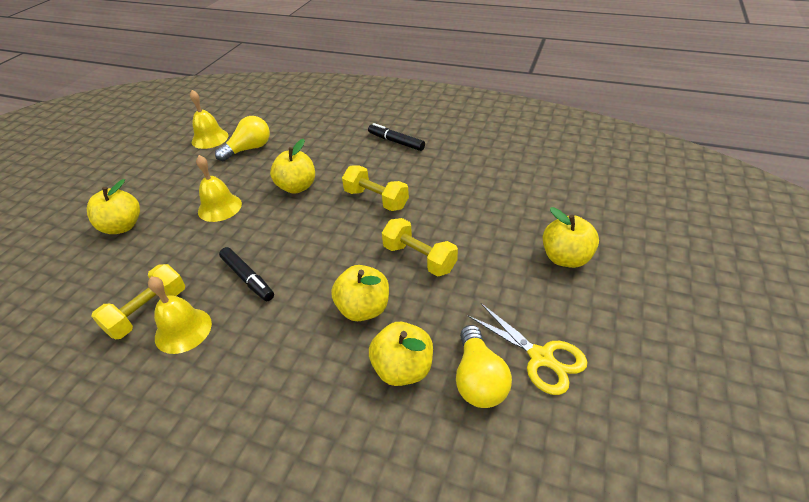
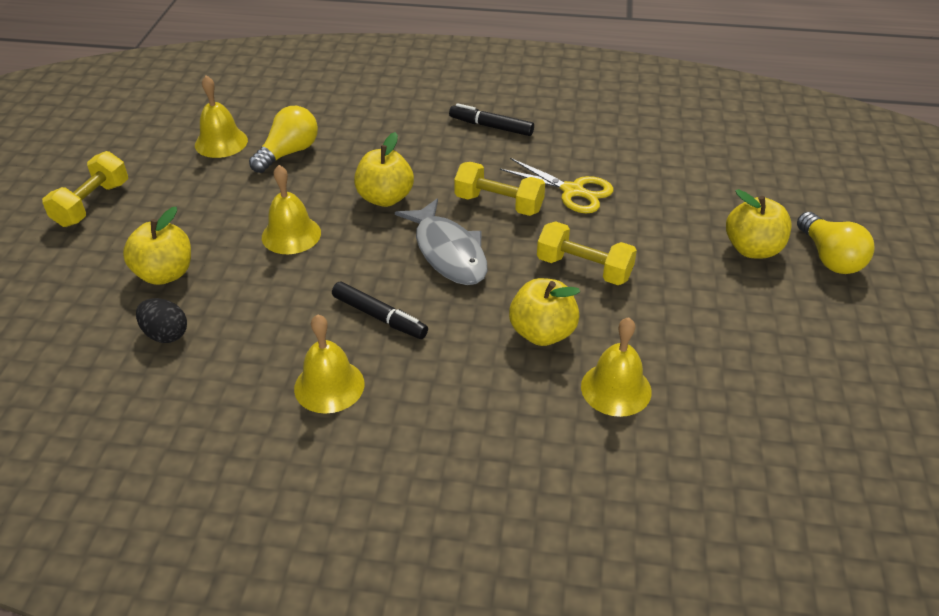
camera: 15 degrees left, 0 degrees up
yellow dumbbell [91,264,185,339] -> yellow dumbbell moved to [42,151,128,227]
yellow apple [369,322,433,386] -> yellow bell [581,317,652,417]
yellow light bulb [456,325,512,408] -> yellow light bulb moved to [797,212,875,274]
yellow scissors [468,303,587,395] -> yellow scissors moved to [500,158,614,213]
none -> black egg [136,298,187,343]
none -> grey fish [395,199,487,285]

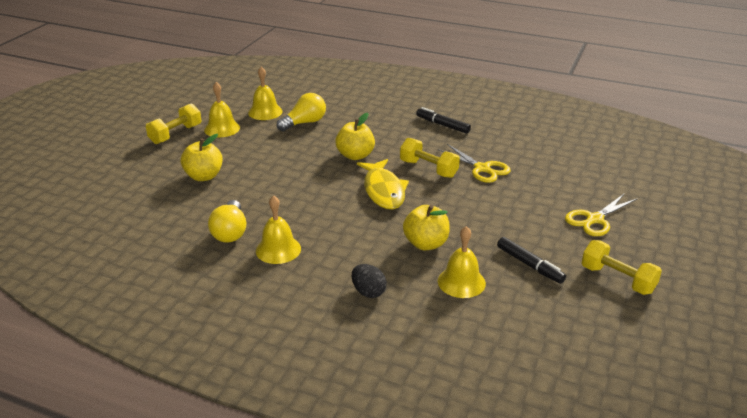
camera: 15 degrees right, 10 degrees down
black egg [136,298,187,343] -> black egg moved to [352,264,387,298]
yellow bell [262,165,321,254] -> yellow bell moved to [204,82,240,137]
black marker [332,282,428,339] -> black marker moved to [497,237,566,284]
grey fish [395,199,487,285] -> yellow fish [357,159,409,210]
yellow dumbbell [537,221,637,285] -> yellow dumbbell moved to [582,240,662,295]
yellow apple [726,189,791,259] -> yellow scissors [565,193,638,236]
yellow light bulb [797,212,875,274] -> yellow light bulb moved to [208,200,246,243]

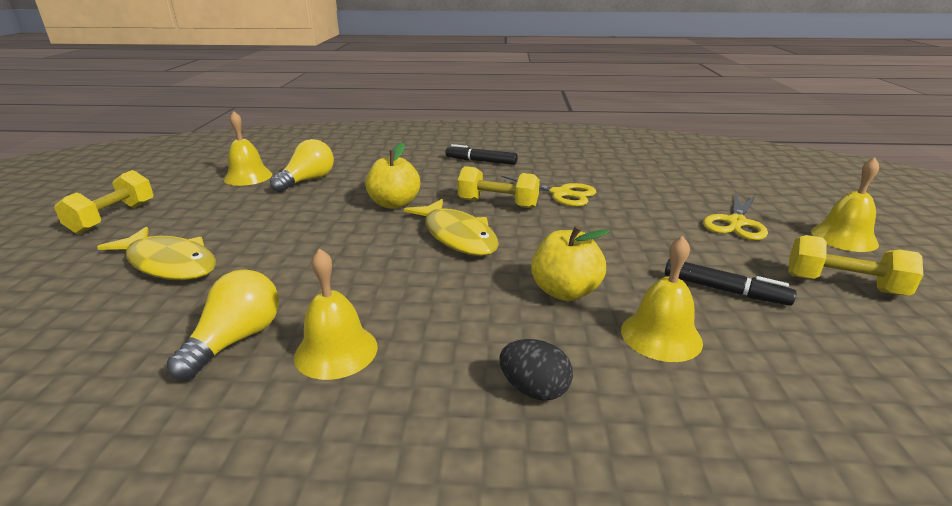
camera: 20 degrees left, 5 degrees down
yellow apple [181,134,223,181] -> yellow fish [97,227,216,280]
yellow bell [204,82,240,137] -> yellow bell moved to [811,157,879,252]
yellow light bulb [208,200,246,243] -> yellow light bulb turned 135 degrees counterclockwise [167,269,279,380]

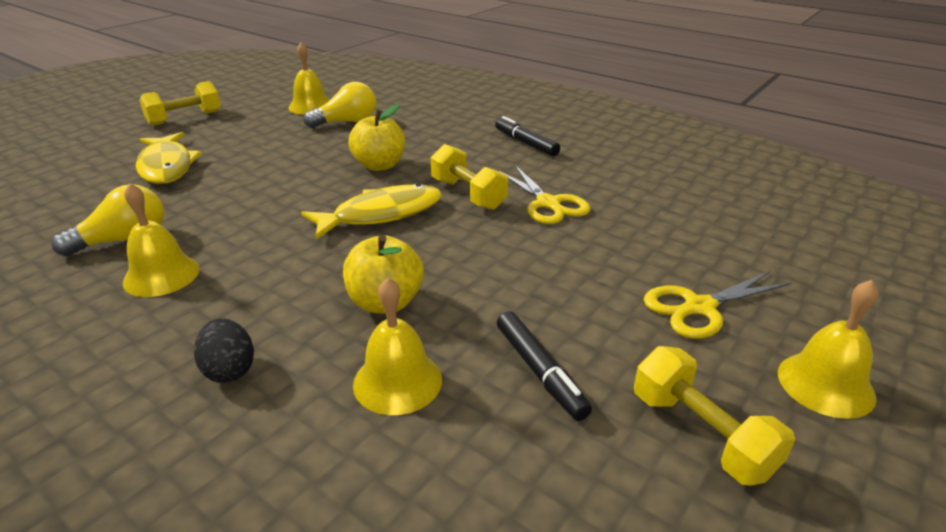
camera: 35 degrees right, 5 degrees up
yellow fish [404,199,499,256] -> yellow fish turned 120 degrees counterclockwise [301,183,442,240]

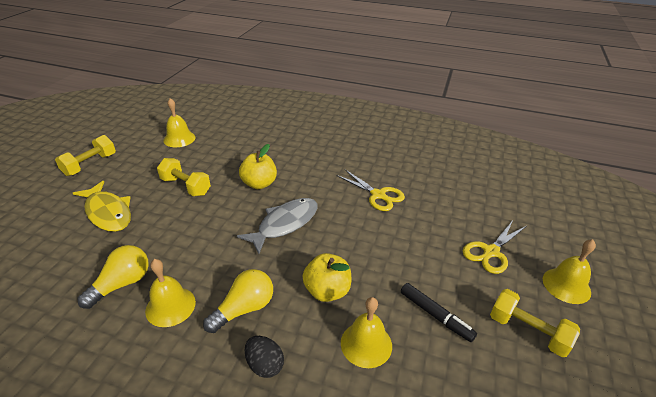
camera: 20 degrees left, 5 degrees up
yellow fish [301,183,442,240] -> grey fish [237,198,318,254]
yellow light bulb [304,82,376,128] -> yellow light bulb moved to [203,269,273,333]
yellow dumbbell [431,144,508,210] -> yellow dumbbell moved to [157,158,211,196]
black marker [495,116,560,156] -> none

